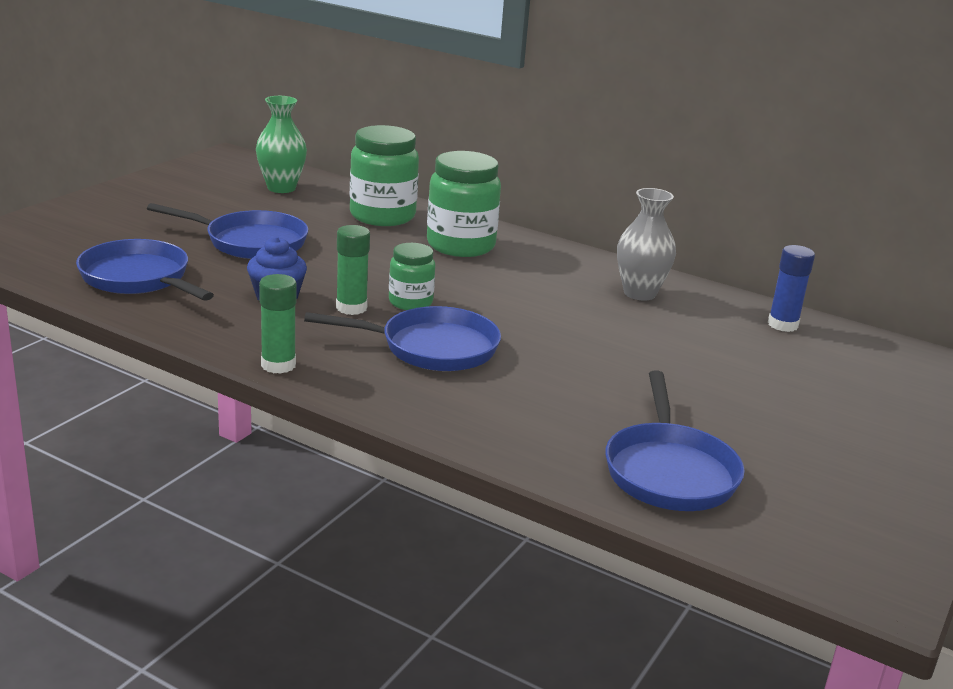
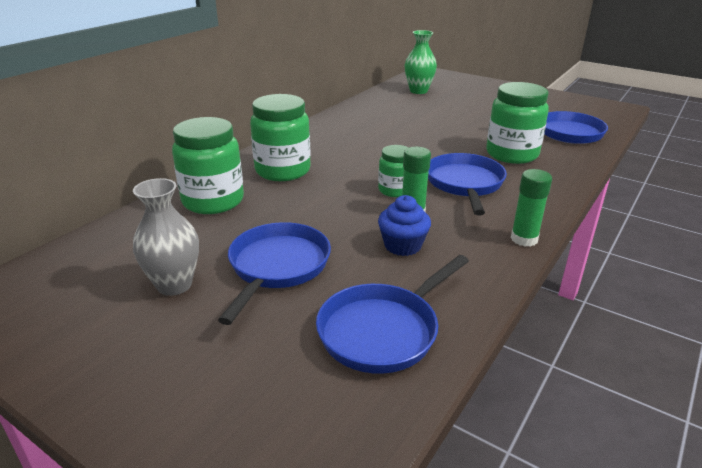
camera: 85 degrees left, 5 degrees up
green vase [256,96,307,193] -> green vase moved to [405,30,437,94]
grey vase [617,188,676,300] -> grey vase moved to [133,178,199,296]
blue glue stick [768,245,815,332] -> none
none -> green jar [486,82,549,164]

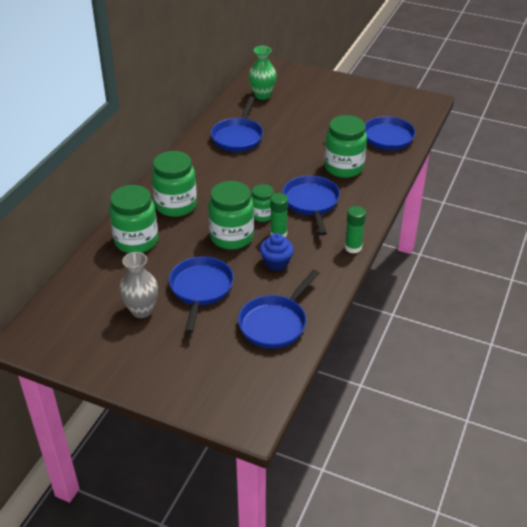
camera: 10 degrees left, 10 degrees up
none -> green jar [208,181,254,249]
none -> blue pan [211,96,263,152]

